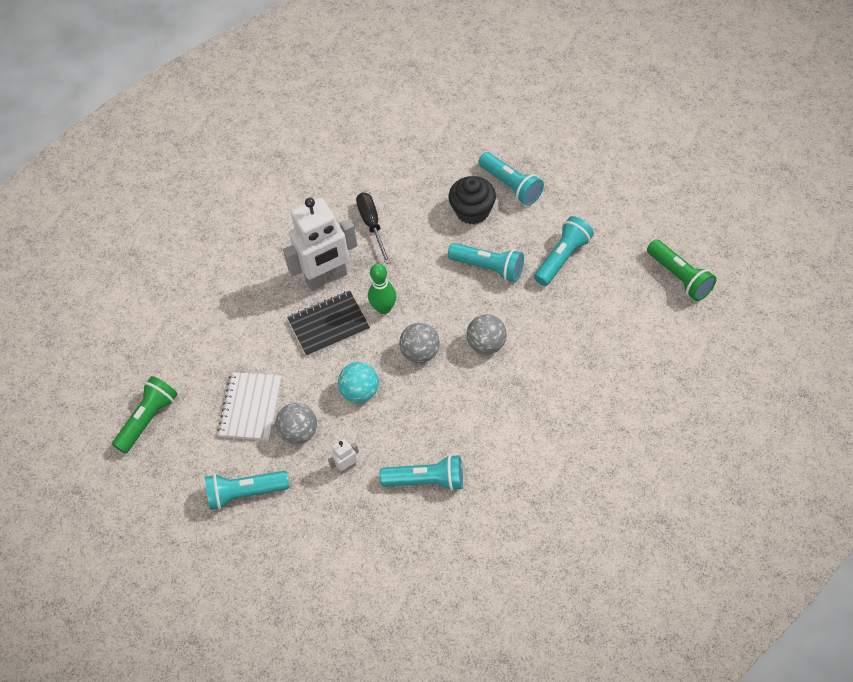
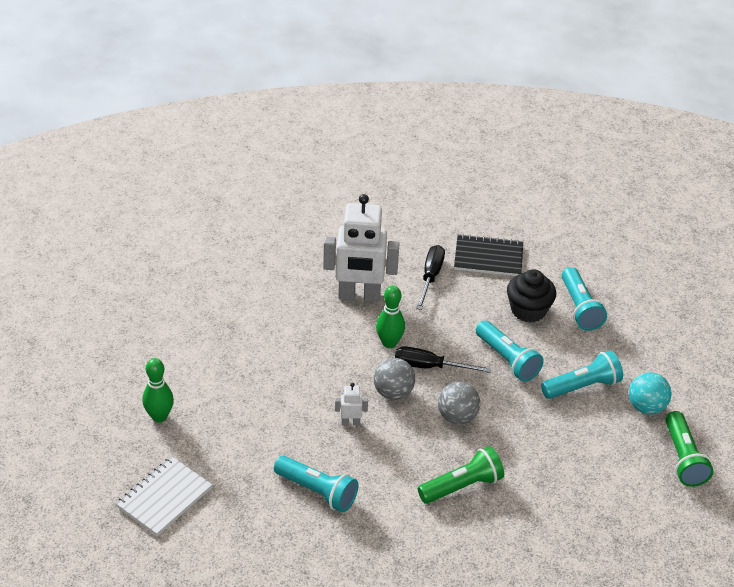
camera: 25 degrees right, 15 degrees down
green flashlight [112,376,178,454] -> green flashlight moved to [418,446,504,504]
turquoise flashlight [205,471,289,510] -> green bowling pin [142,358,174,422]
white notebook [217,372,281,441] -> white notebook moved to [116,456,212,536]
grey ball [275,403,317,445] -> none
black notebook [287,291,370,357] -> black notebook moved to [454,234,523,276]
white robot [328,439,359,475] -> white robot moved to [335,383,368,425]
turquoise ball [338,362,379,403] -> turquoise ball moved to [629,372,671,415]
none -> black screwdriver [395,346,491,373]

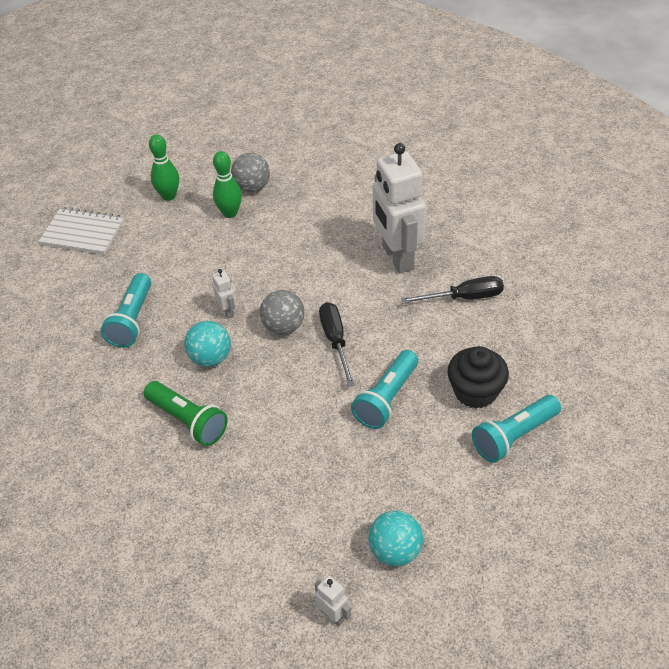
camera: 70 degrees right, 5 degrees up
green bowling pin [376,286,405,348] -> green bowling pin moved to [213,151,242,218]
grey ball [438,382,480,425] -> grey ball moved to [231,153,270,192]
black notebook [454,234,523,276] -> none
turquoise flashlight [541,351,623,399] -> none
green flashlight [665,411,713,487] -> white robot [315,575,351,626]
none -> turquoise ball [184,321,231,367]

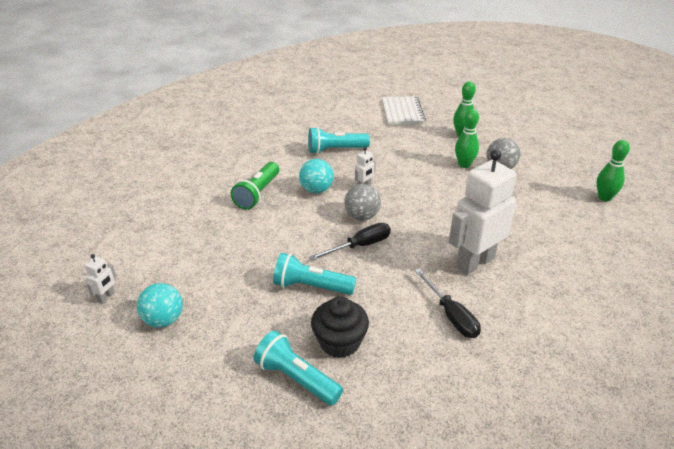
camera: 70 degrees right, 10 degrees down
none -> green bowling pin [597,140,630,201]

